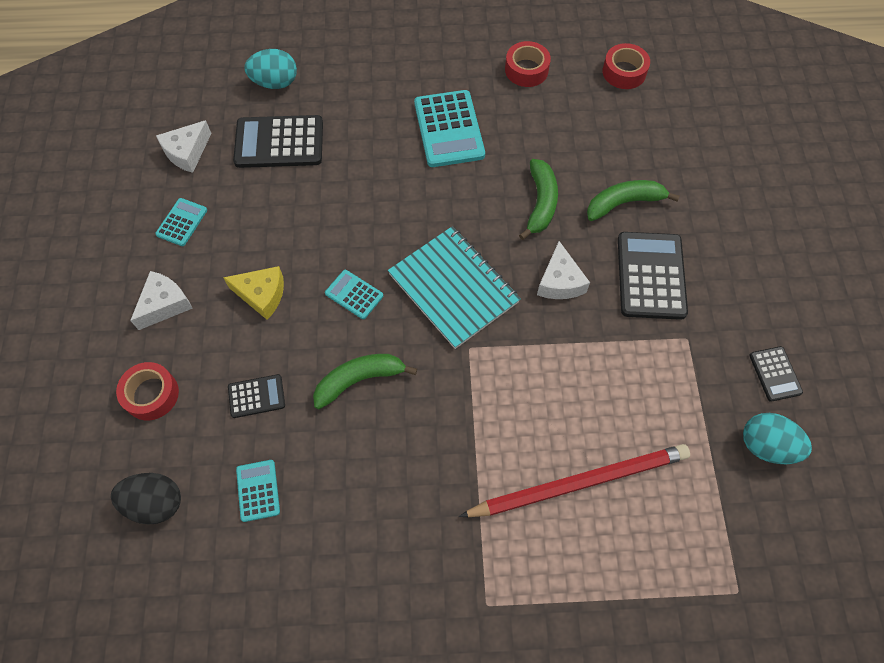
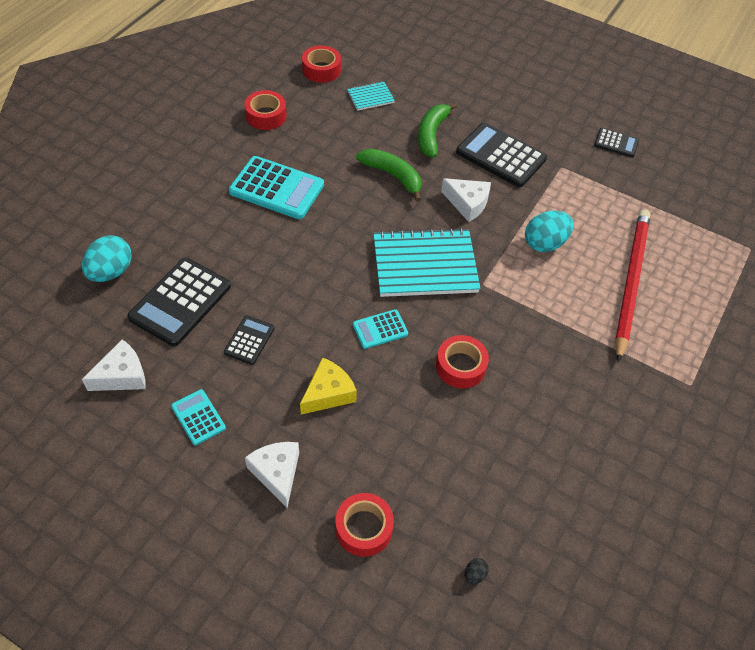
camera: 60 degrees left, 10 degrees down
black egg [111,473,181,525] -> black egg [465,558,489,584], size x0.43
white cheese [156,120,212,173] -> white cheese turned 105 degrees counterclockwise [82,339,145,391]
black calculator [228,374,285,418] -> black calculator moved to [224,316,275,365]
turquoise calculator [236,460,280,522] -> none
green banana [313,354,417,409] -> red tape [436,335,489,389]
turquoise egg [743,413,812,464] -> turquoise egg moved to [525,211,574,252]
none -> turquoise notebook [347,81,395,111]

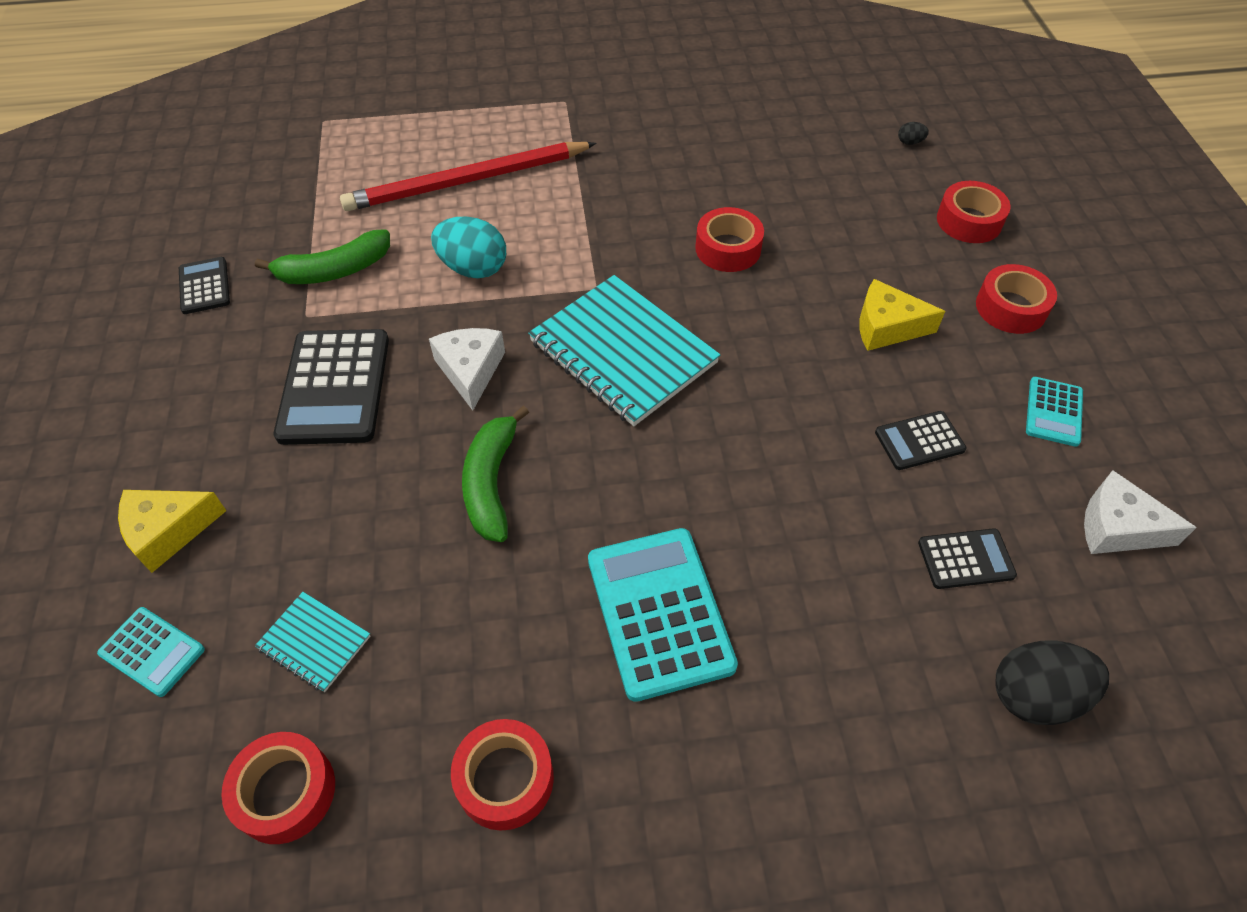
camera: 125 degrees left, 0 degrees up
turquoise egg [82,235,132,282] -> black egg [995,641,1109,725]
black calculator [127,258,231,346] -> black calculator [918,528,1017,589], size x0.53
white cheese [245,442,299,508] -> red tape [976,264,1057,334]
turquoise calculator [353,309,408,349] -> turquoise calculator moved to [97,607,205,697]
green banana [418,102,458,158] -> green banana moved to [255,229,390,284]
none -> yellow cheese [118,490,226,573]

